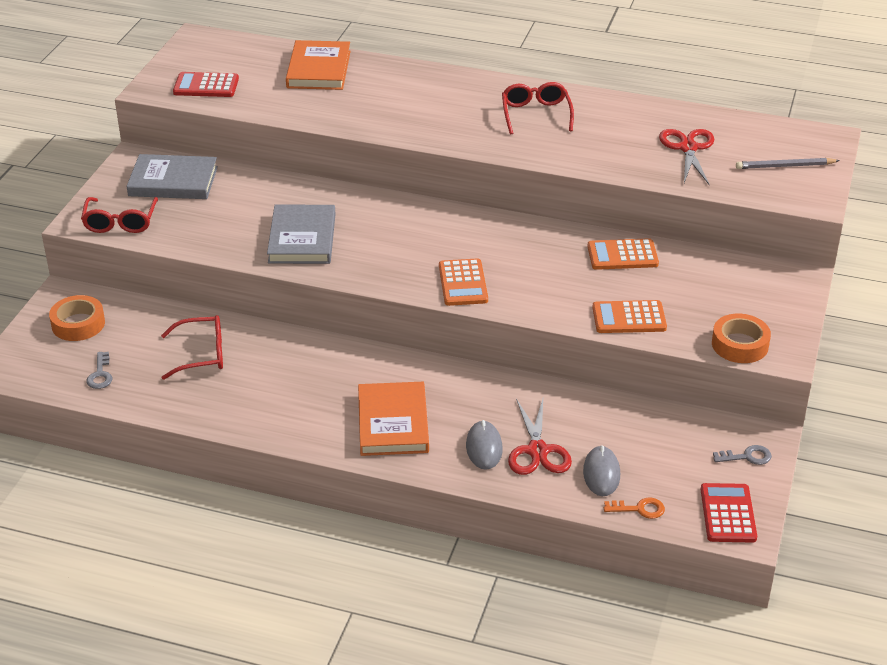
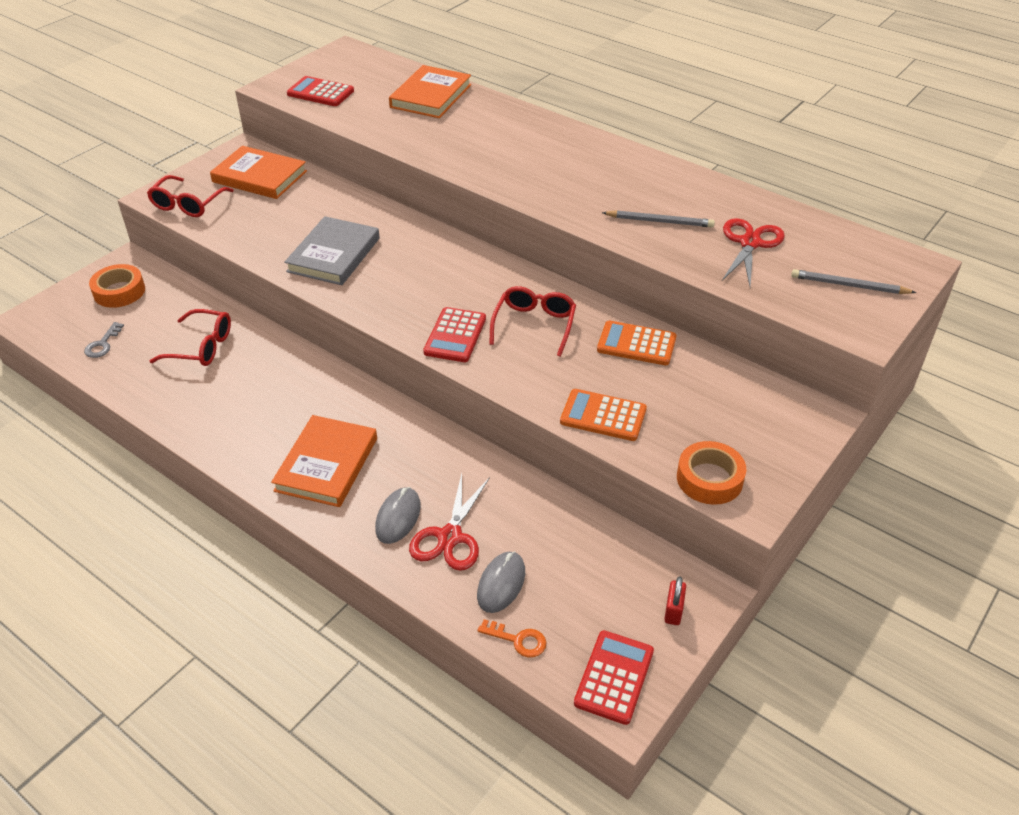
camera: 20 degrees right, 5 degrees up
grey book [127,154,218,199] -> orange book [210,146,307,199]
orange calculator [439,259,488,306] -> red calculator [423,307,486,362]
red glasses [502,82,574,135] -> red glasses moved to [489,286,576,357]
grey key [713,445,772,465] -> red padlock [664,576,686,625]
none -> grey pencil [602,210,715,227]

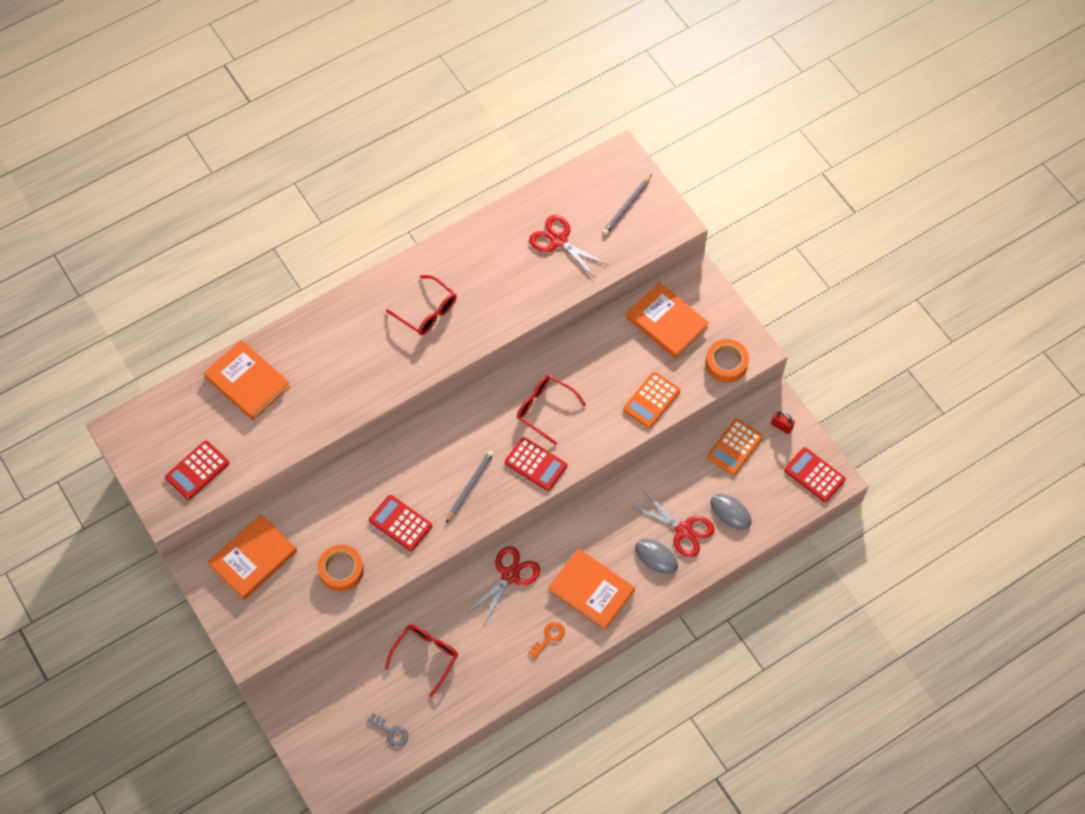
camera: 70 degrees left, 20 degrees up
orange tape [89,264,145,308] -> orange tape moved to [318,545,364,592]
red glasses [147,175,234,217] -> red glasses moved to [386,275,457,335]
grey book [284,216,380,285] -> red calculator [369,495,432,551]
orange key [477,619,547,658] -> orange key moved to [528,622,565,659]
orange calculator [597,321,677,365] -> orange calculator moved to [707,419,763,475]
grey pencil [602,210,715,227] -> grey pencil moved to [446,450,494,523]
none -> red scissors [467,546,540,624]
none -> orange book [626,282,709,359]

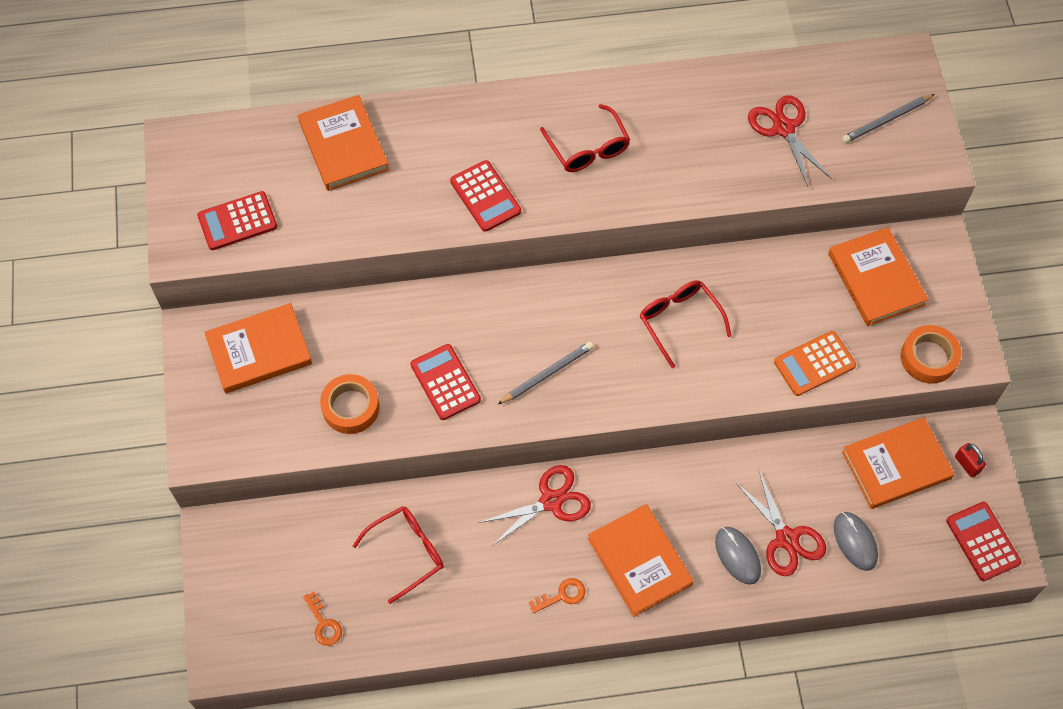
camera: 25 degrees right, 0 degrees up
grey key [367,713,408,747] -> orange key [303,592,342,646]
red calculator [505,437,567,491] -> red calculator moved to [450,160,521,232]
orange calculator [707,419,763,475] -> orange book [842,417,955,509]

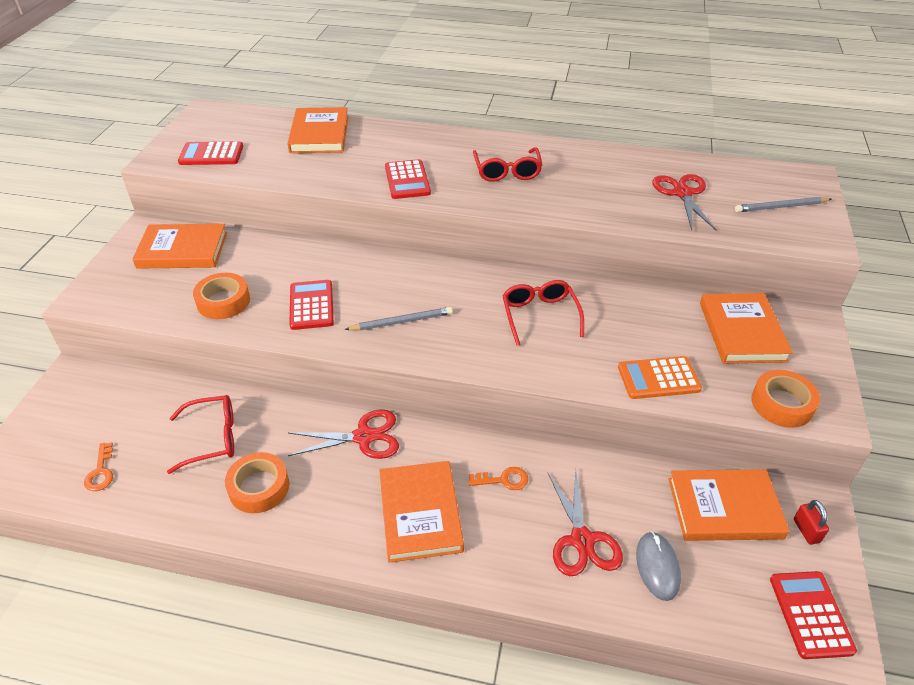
camera: 20 degrees right, 20 degrees down
orange key [529,578,585,613] -> orange key moved to [468,467,528,490]
grey mouse [715,527,761,585] -> none
none -> orange tape [225,452,289,513]

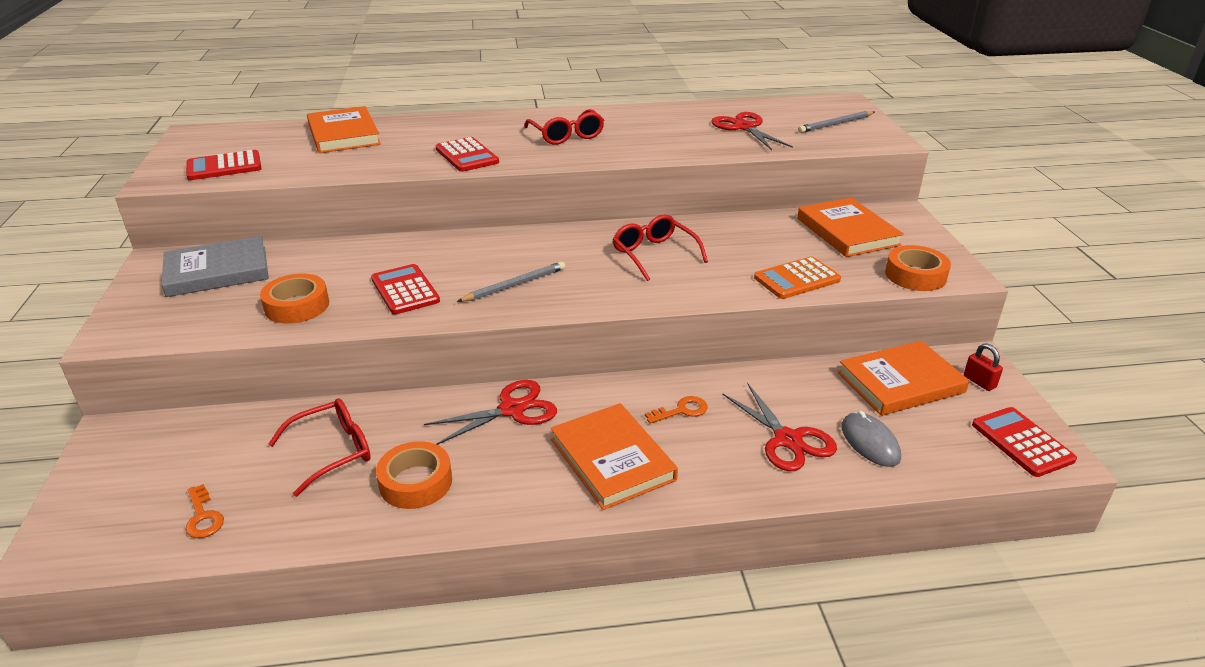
camera: 20 degrees left, 10 degrees down
orange book [132,224,227,269] -> grey book [161,236,269,297]

